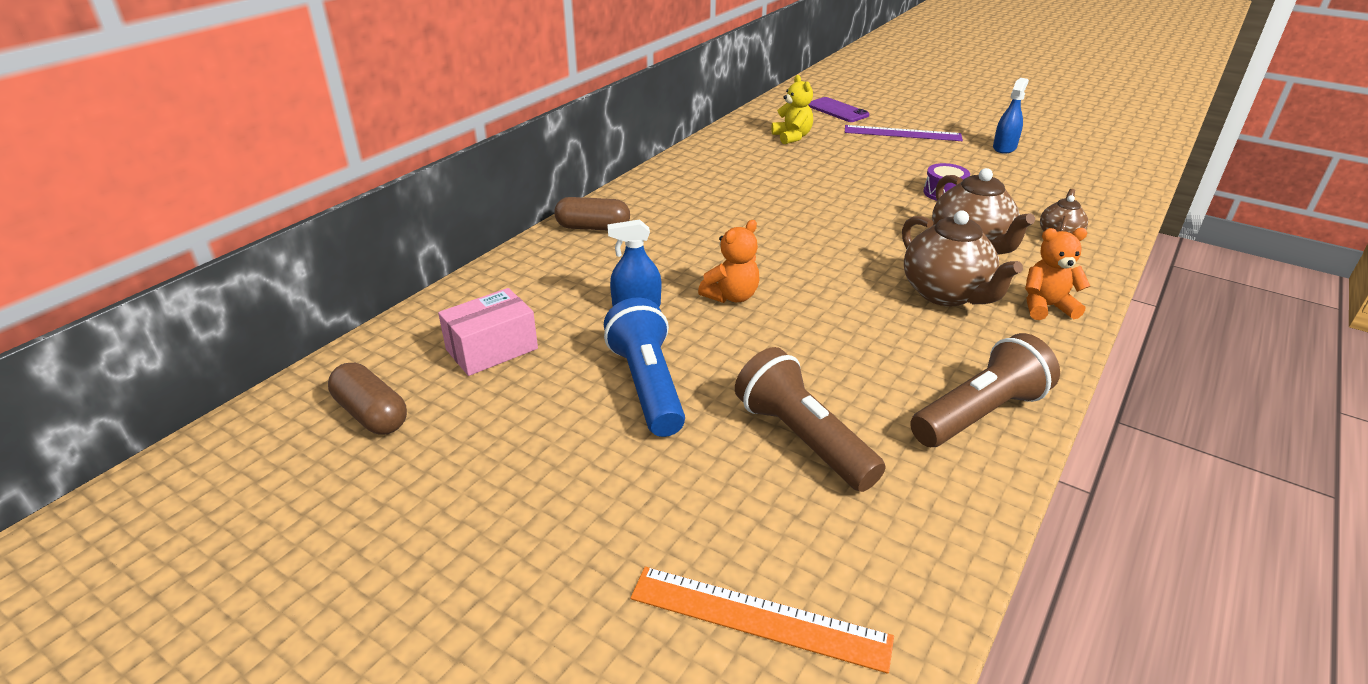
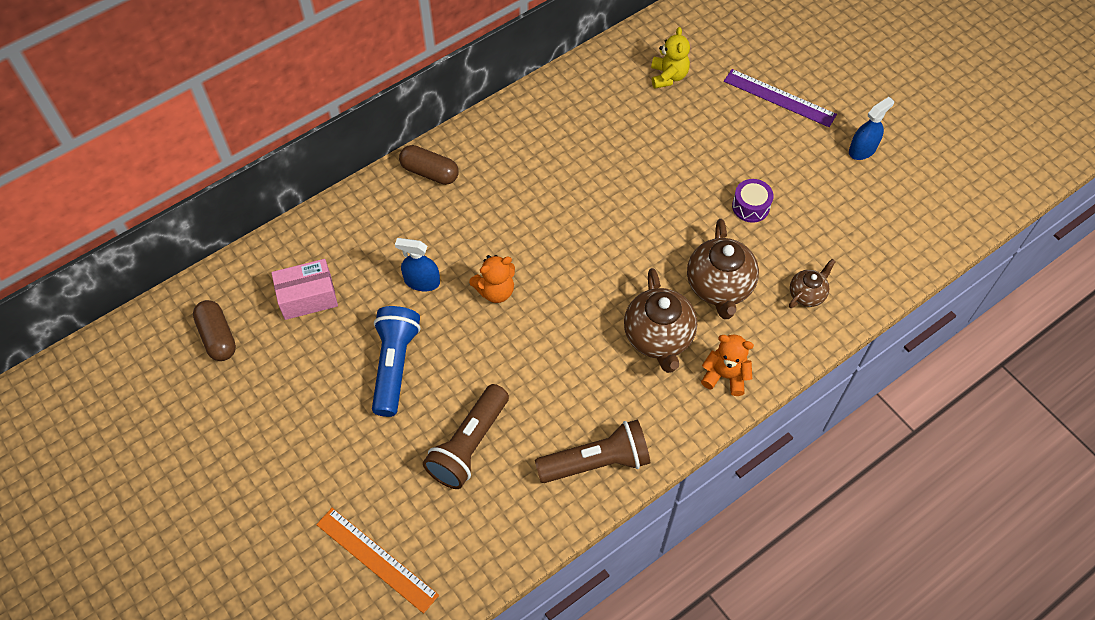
camera: 20 degrees right, 25 degrees up
brown flashlight [735,347,885,492] -> brown flashlight turned 135 degrees counterclockwise [423,384,509,489]
purple phone [809,97,870,122] -> none

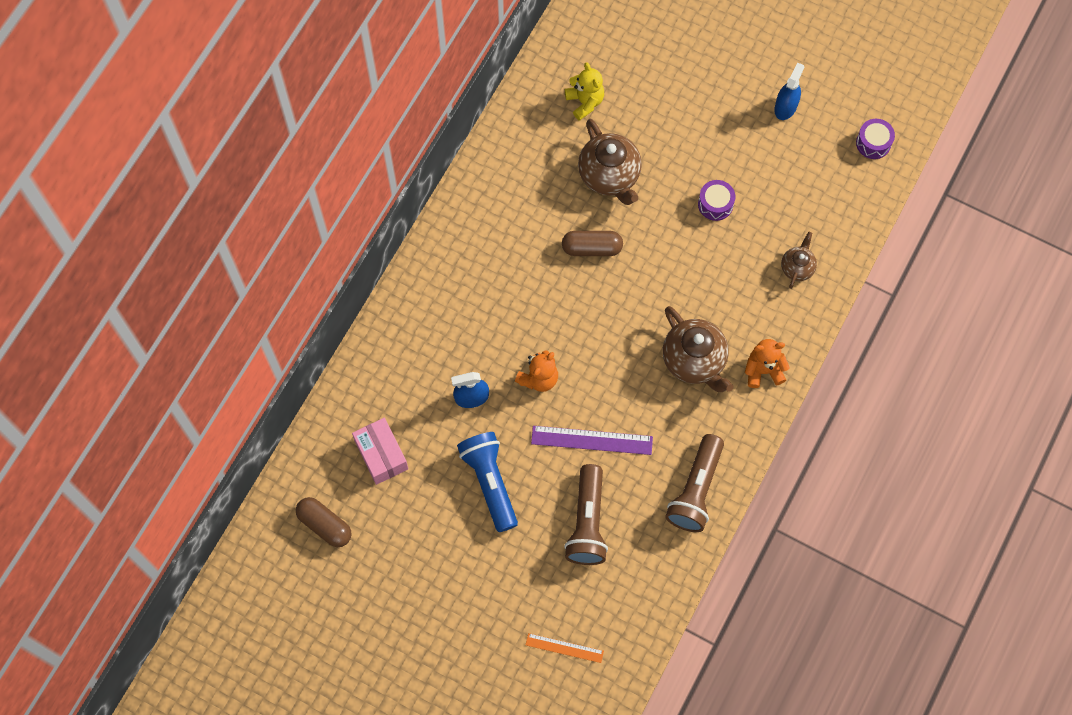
camera: 25 degrees left, 10 degrees up
pink box [271,259,338,320] -> pink box turned 75 degrees counterclockwise [352,418,408,485]
orange ruler [316,508,439,614] -> orange ruler [526,633,604,663], size x0.62
brown capsule [399,145,459,185] -> brown capsule moved to [562,231,623,256]
brown flashlight [535,419,650,483] -> brown flashlight turned 150 degrees clockwise [665,434,724,532]
brown teapot [687,219,759,319] -> brown teapot moved to [578,119,642,205]
purple ruler [724,69,837,127] -> purple ruler moved to [531,426,653,455]
none -> purple drum [856,119,895,159]

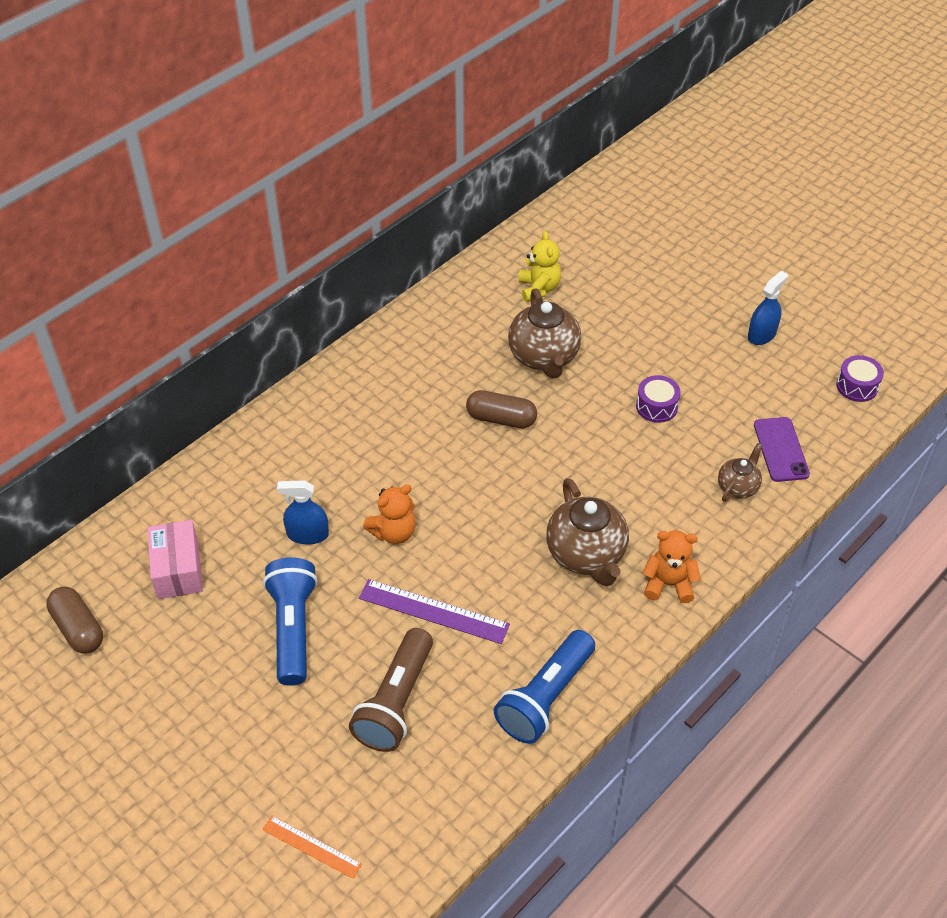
camera: 15 degrees right, 20 degrees down
brown flashlight [665,434,724,532] -> blue flashlight [494,630,595,744]
none -> purple phone [754,417,810,482]

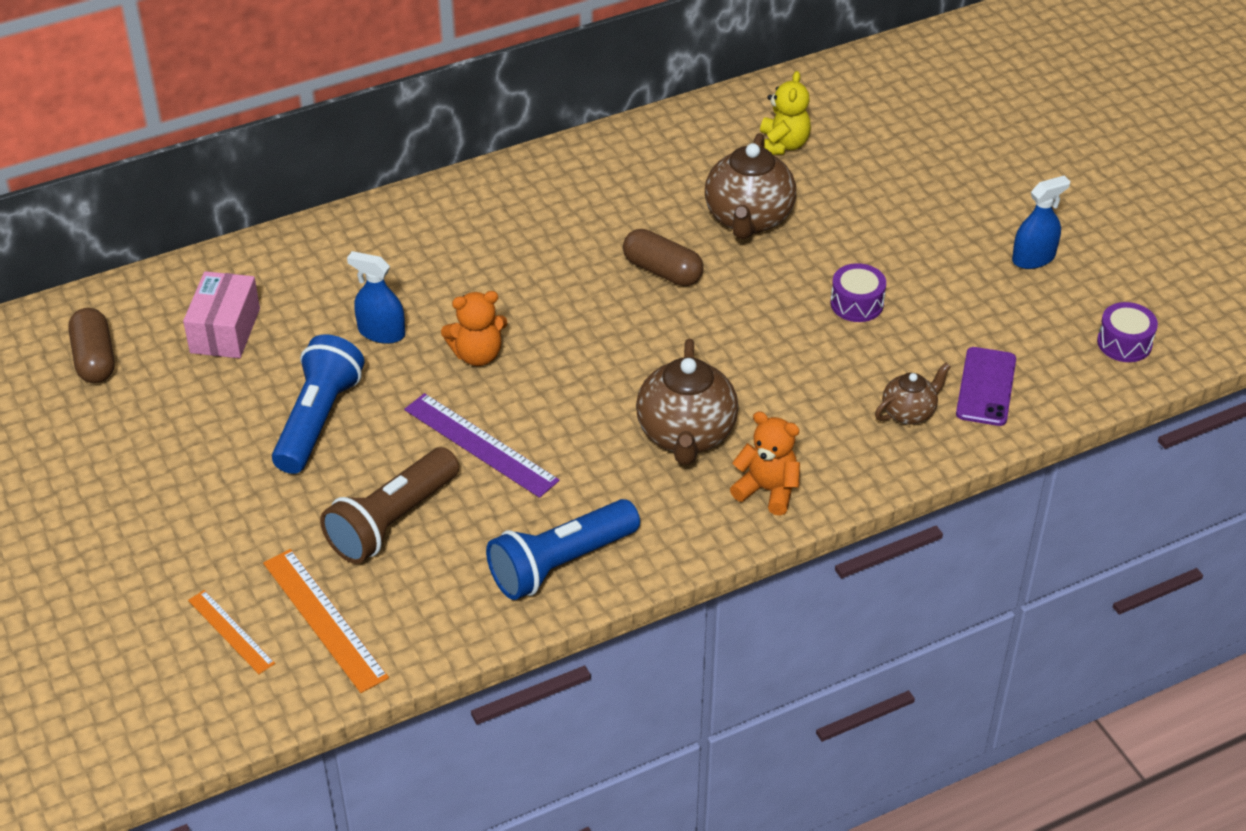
camera: 20 degrees right, 5 degrees down
none -> orange ruler [263,549,389,693]

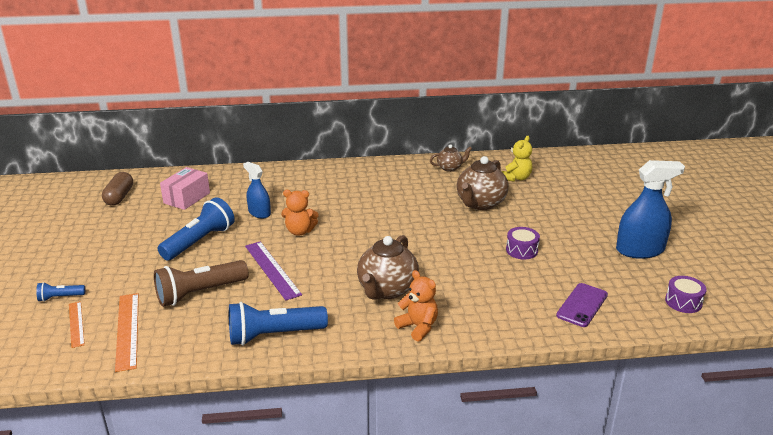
camera: 20 degrees right, 15 degrees down
brown capsule [623,229,704,286] -> none
brown teapot [875,363,951,425] -> brown teapot moved to [430,144,472,172]
blue spray bottle [1012,176,1070,269] -> blue spray bottle [616,160,685,259], size x1.67
none -> blue flashlight [36,282,85,302]

